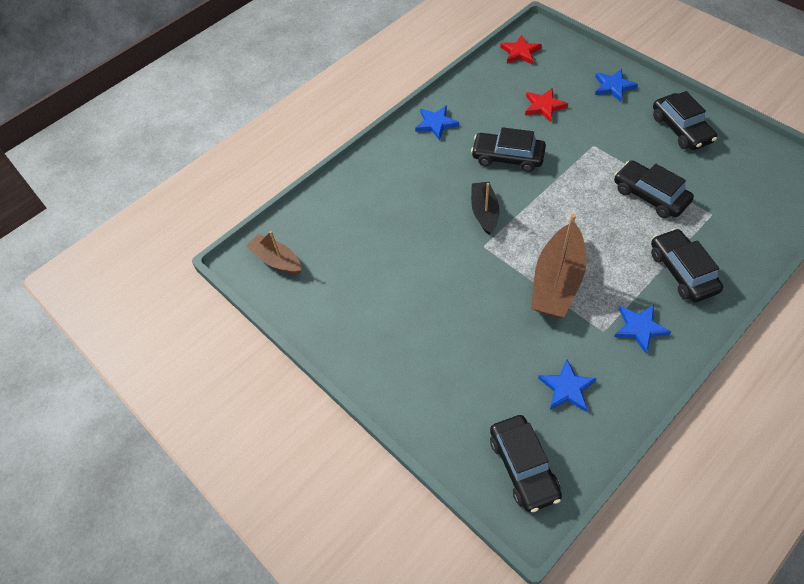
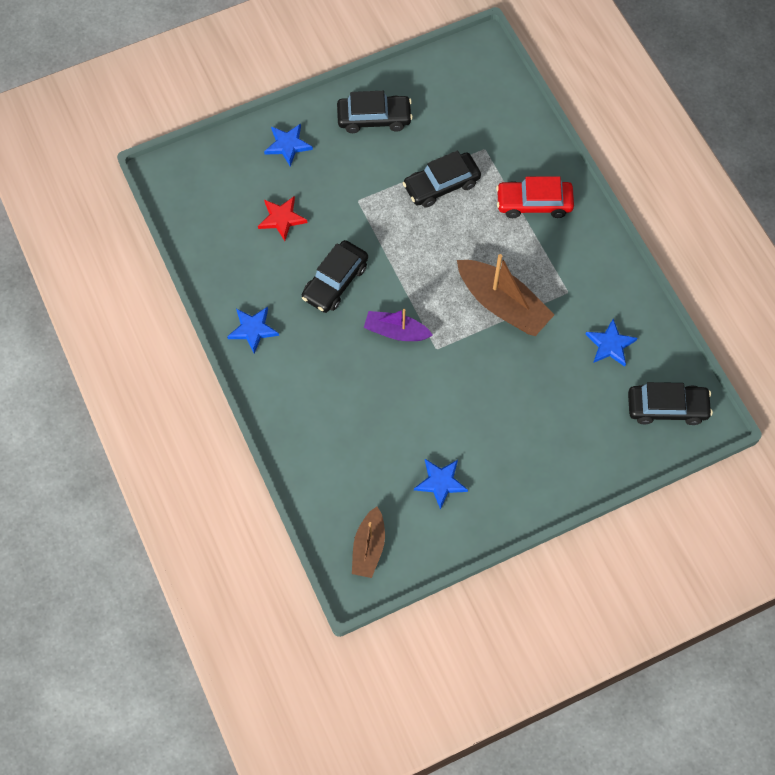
camera: 75 degrees left, 10 degrees up
brown boat [246,231,302,274] -> brown boat turned 45 degrees counterclockwise [352,507,385,578]
black boat [471,182,499,235] -> purple boat [364,309,433,341]
red star [500,35,542,65] -> none
blue star [614,305,671,354] -> blue star moved to [414,459,468,510]
black car [651,228,723,302] -> red car [496,176,574,218]

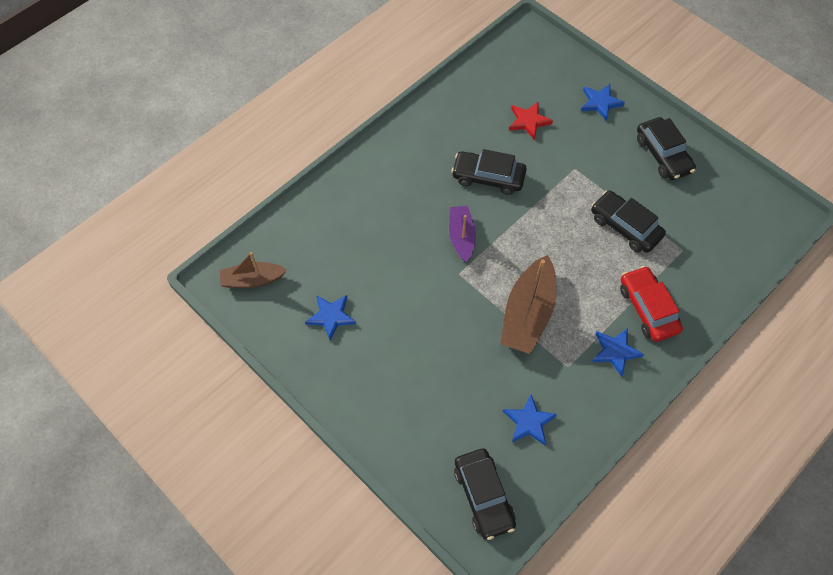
camera: 70 degrees right, 5 degrees down
blue star [227,307,279,354] -> blue star moved to [592,328,644,377]

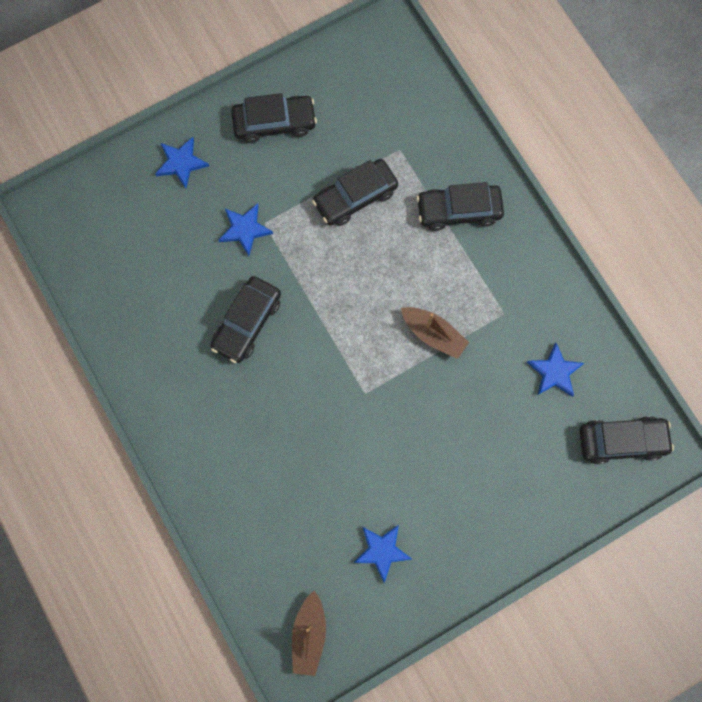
camera: 75 degrees left, 15 degrees up
purple boat [449,206,476,262] -> none
brown boat [500,255,557,354] -> brown boat [401,307,469,359], size x0.61
red star [509,102,553,140] -> none
blue star [592,328,644,377] -> blue star moved to [219,203,273,256]
red car [620,266,683,342] -> black car [416,182,504,231]

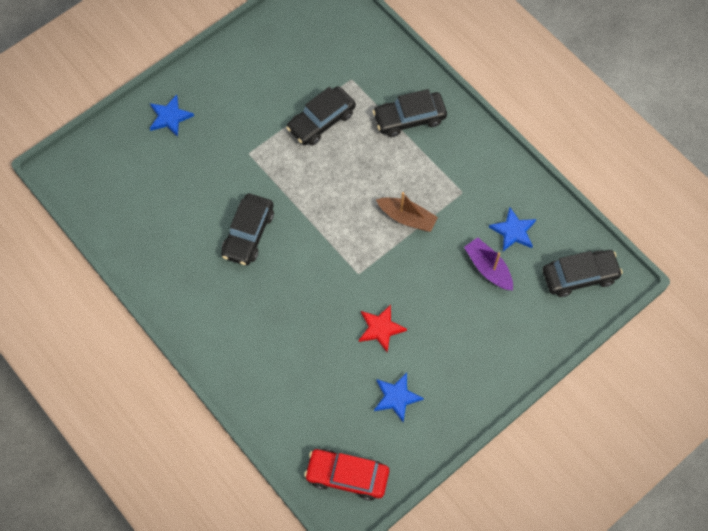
camera: 10 degrees left, 10 degrees down
blue star [219,203,273,256] -> none
black car [231,93,317,143] -> none
brown boat [292,590,326,676] -> red car [304,449,389,501]
none -> red star [359,304,407,352]
none -> purple boat [464,237,513,290]

